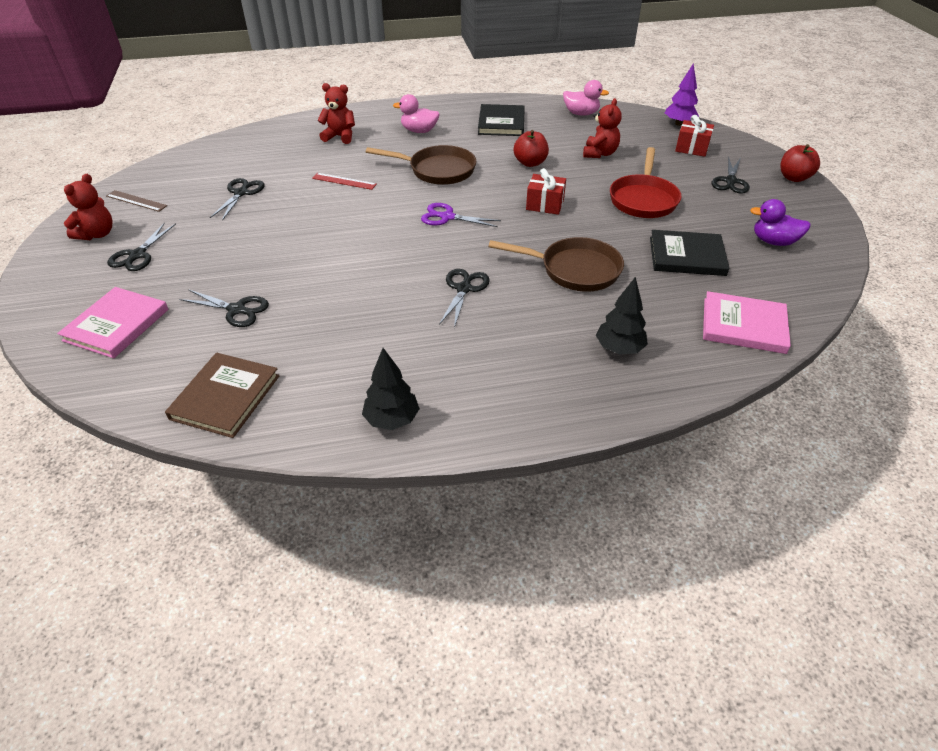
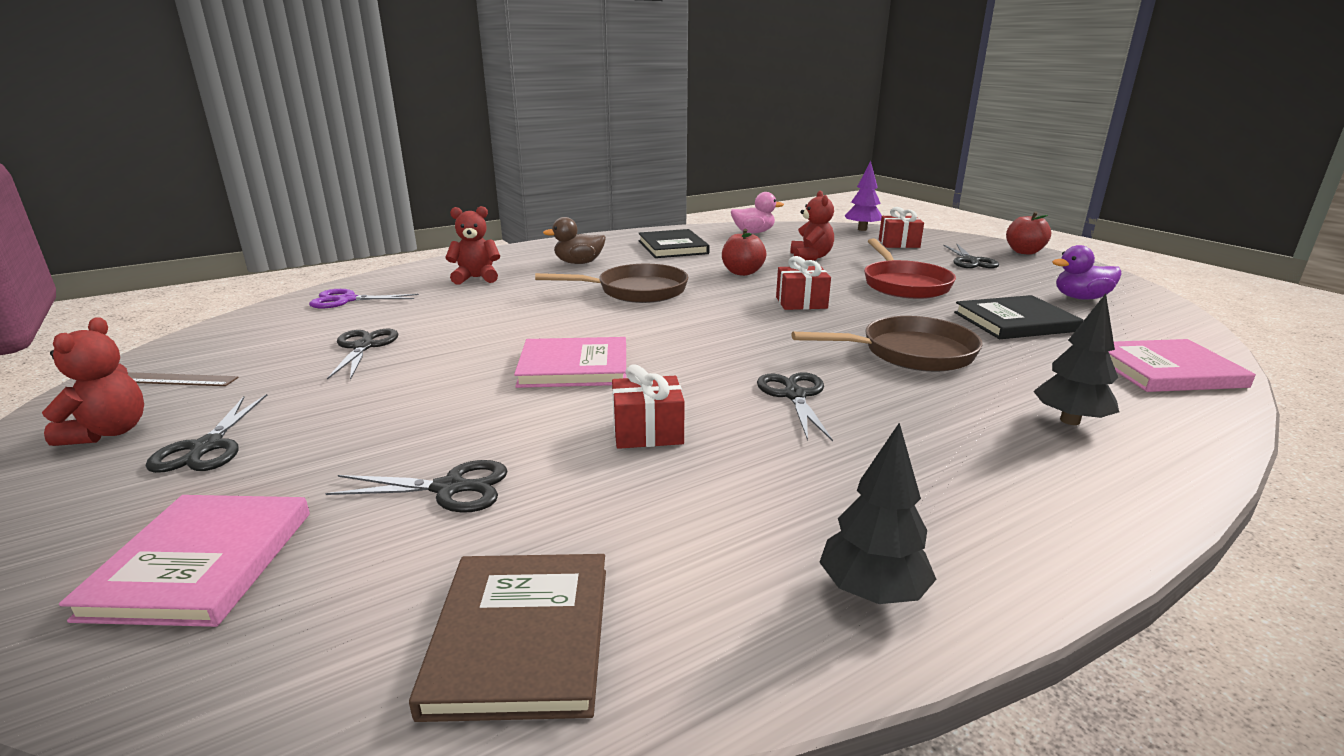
camera: 20 degrees left, 20 degrees down
red ruler [312,173,377,190] -> none
pink duck [393,94,440,133] -> brown duck [543,217,606,264]
purple scissors [421,203,501,227] -> purple scissors moved to [309,289,419,308]
none -> pink book [514,337,626,388]
none -> red gift [612,364,685,449]

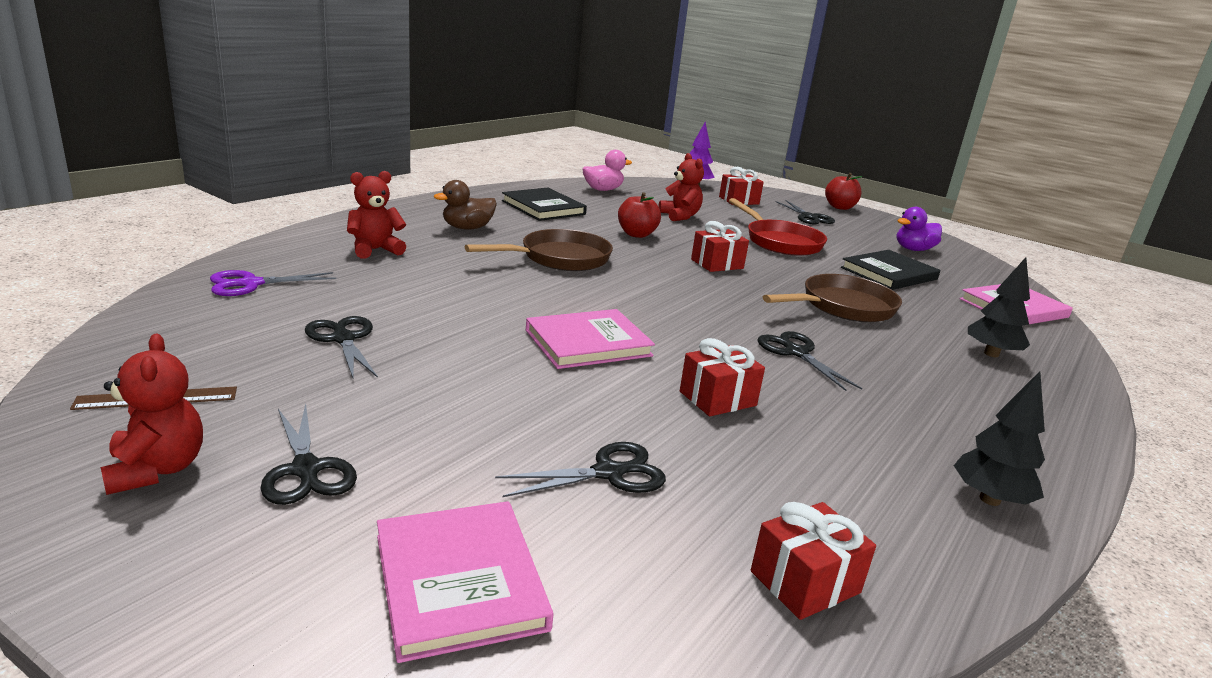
camera: 25 degrees left, 0 degrees up
brown book [409,554,606,722] -> red gift [751,502,876,620]

